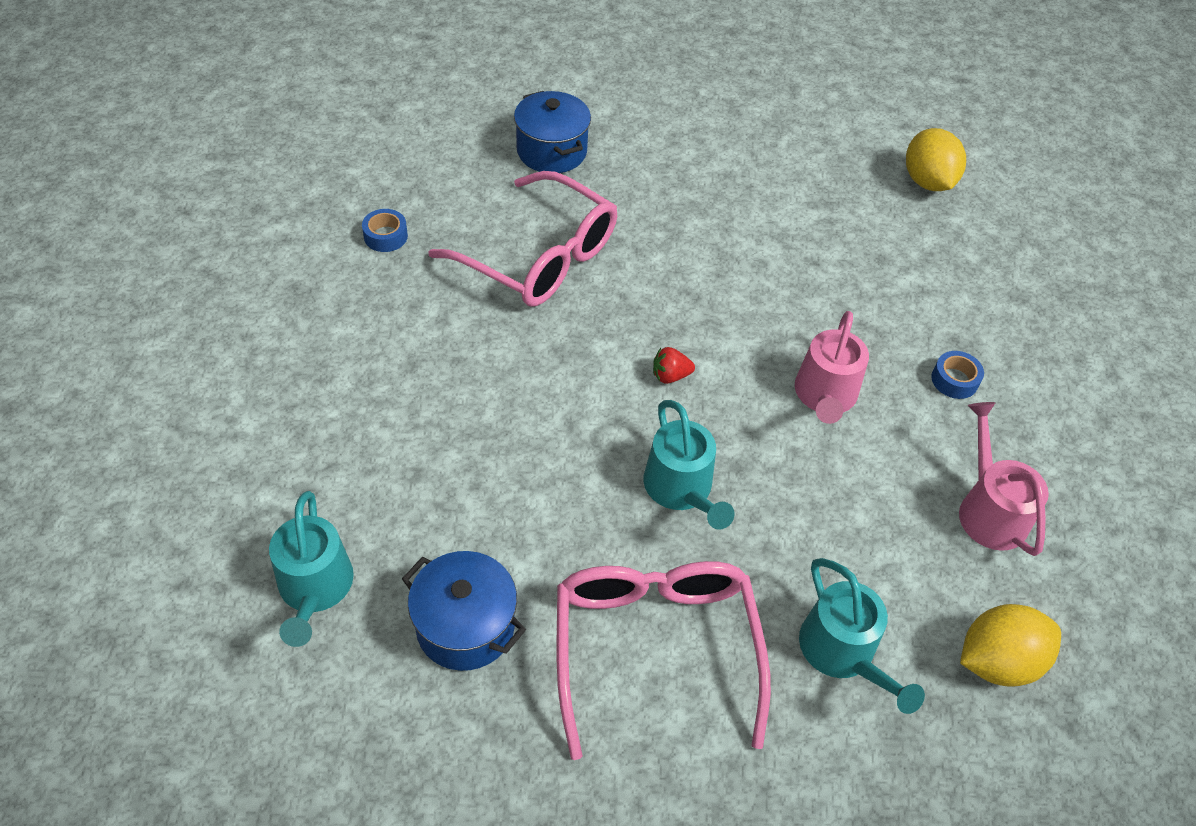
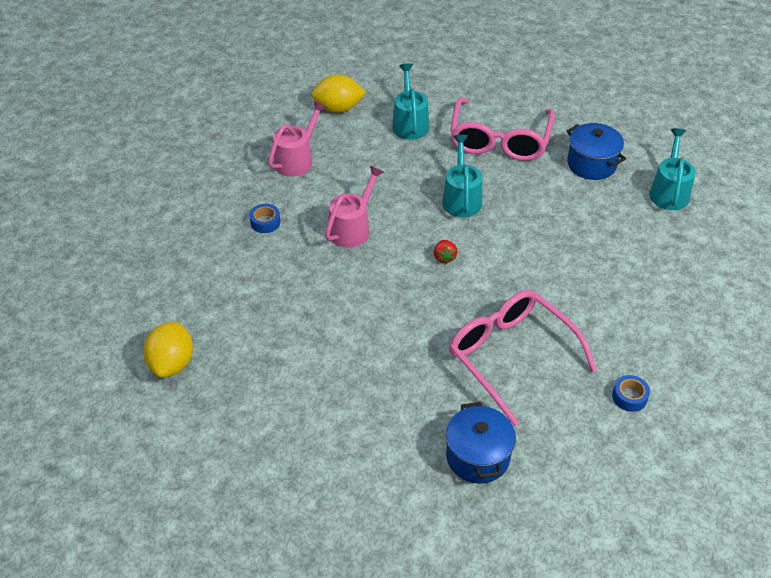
camera: 160 degrees left, 5 degrees down
red strawberry [653,347,695,384] -> red strawberry turned 75 degrees clockwise [434,240,458,264]
pink watering can [959,402,1049,556] -> pink watering can turned 150 degrees counterclockwise [268,101,327,177]

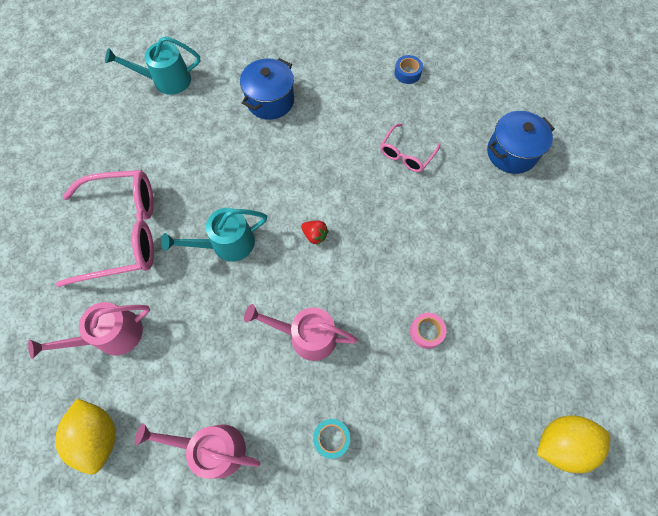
camera: 110 degrees left, 20 degrees up
blue tape [249,204,280,233] -> turquoise tape [313,419,350,459]
turquoise watering can [392,63,429,140] -> pink watering can [28,302,150,359]
red strawberry [434,240,458,264] -> red strawberry turned 60 degrees clockwise [301,221,328,245]
pink glasses [449,290,597,426] -> pink glasses [380,123,440,172], size x0.50
blue pot [567,123,626,180] -> blue pot moved to [240,58,294,120]
none -> pink tape [410,313,447,349]

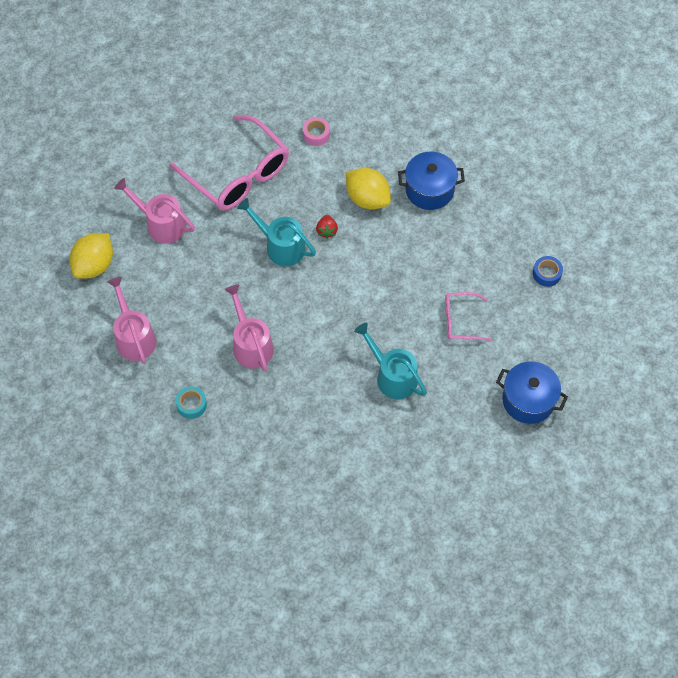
camera: 55 degrees right, 5 degrees down
turquoise watering can [105,36,200,95] -> turquoise watering can moved to [354,323,427,399]
red strawberry [301,221,328,245] -> red strawberry moved to [316,215,338,239]
pink tape [410,313,447,349] -> pink tape moved to [303,117,330,146]
yellow lemon [537,415,610,473] -> yellow lemon moved to [346,168,391,210]

